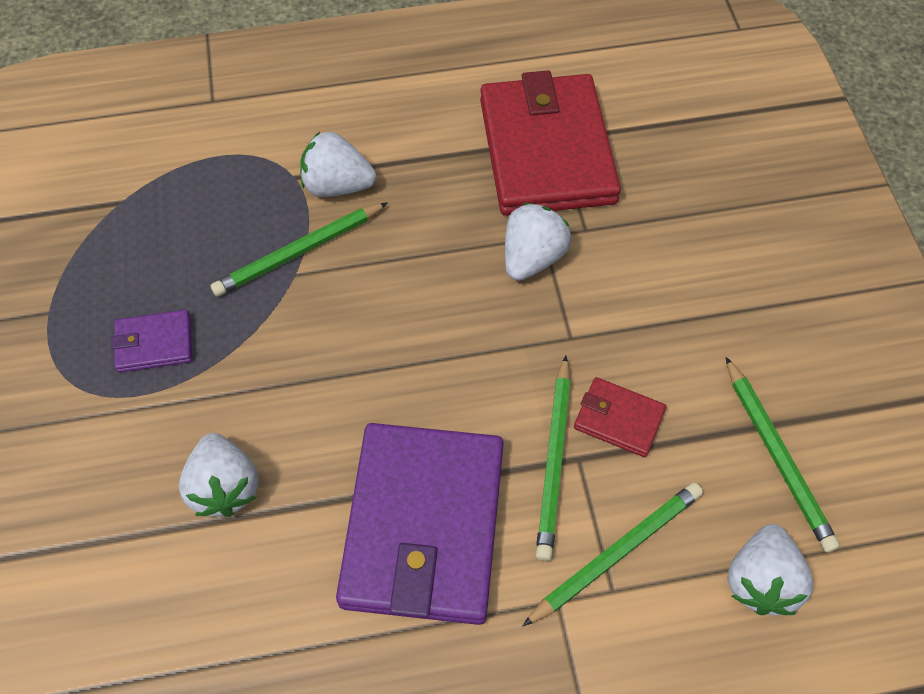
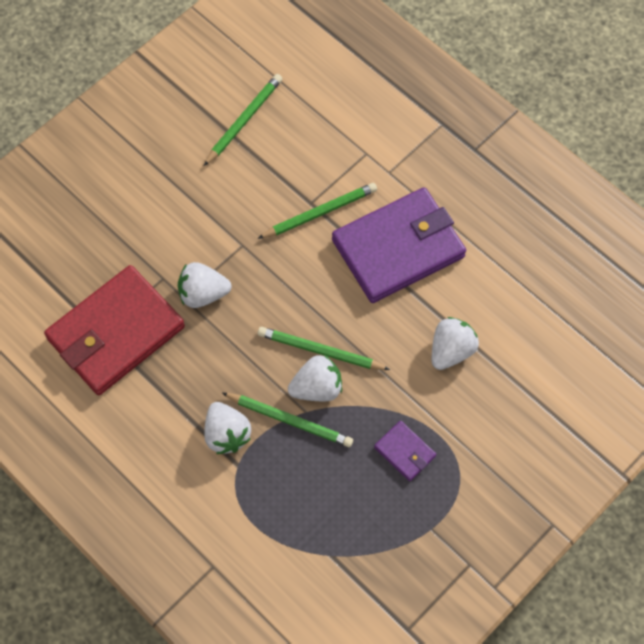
camera: 125 degrees left, 5 degrees up
green pencil [523,482,703,626] -> green pencil moved to [258,327,390,370]
red wallet [574,377,666,457] -> none
white strawberry [727,524,813,615] -> white strawberry moved to [288,355,342,401]

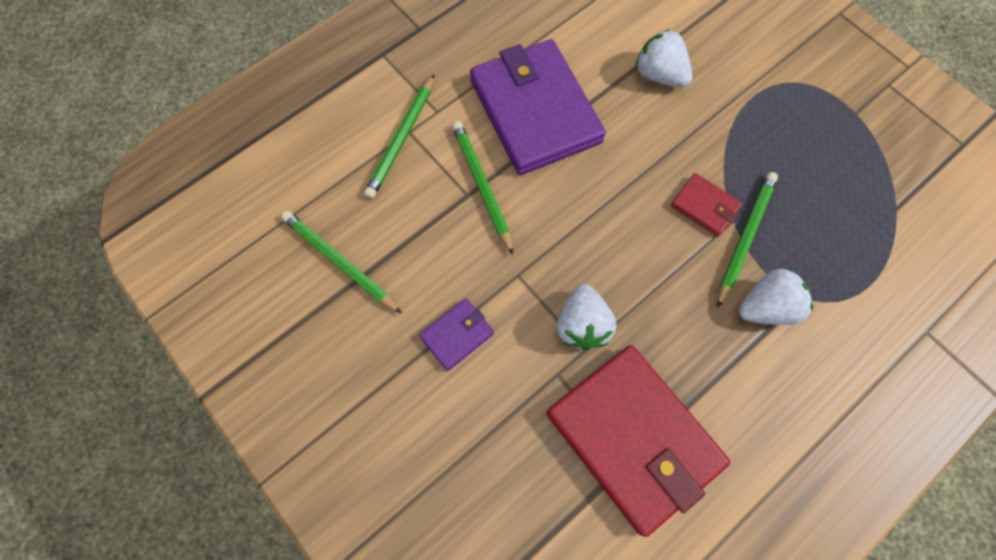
camera: 85 degrees left, 5 degrees up
green pencil [258,327,390,370] -> green pencil moved to [364,75,434,199]
white strawberry [288,355,342,401] -> red wallet [671,173,742,237]
purple wallet [374,421,436,481] -> purple wallet moved to [419,299,494,371]

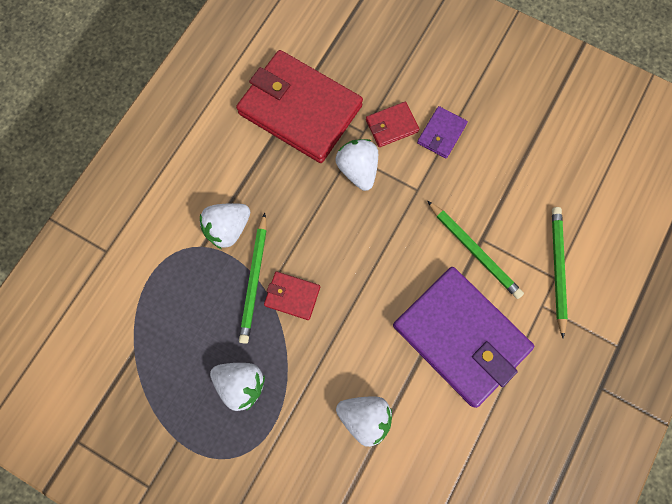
camera: 160 degrees right, 5 degrees up
green pencil [281,211,402,314] -> none
none -> white strawberry [210,363,265,411]
none -> red wallet [366,102,419,147]

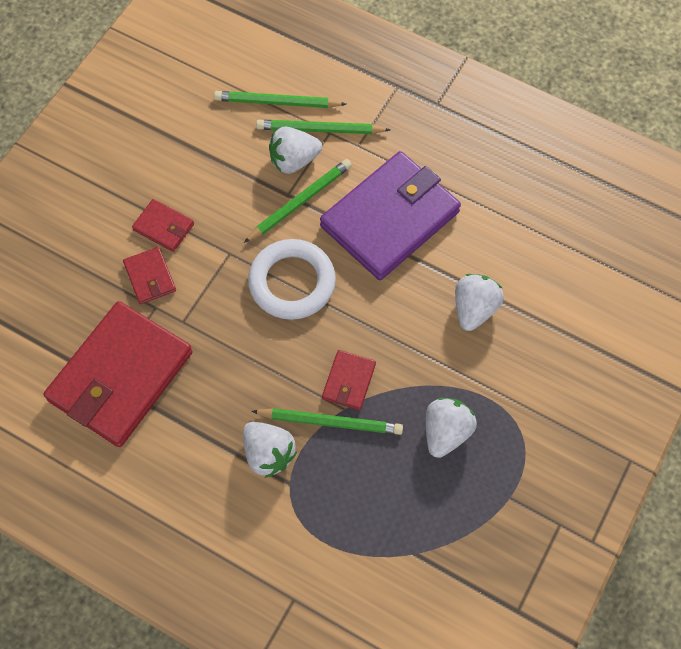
camera: 90 degrees left, 10 degrees down
white strawberry [336,139,378,191] -> white strawberry moved to [269,127,322,174]
purple wallet [417,106,468,158] -> red wallet [132,199,194,252]
none -> green pencil [214,91,346,108]
none -> white ring [248,239,336,320]

